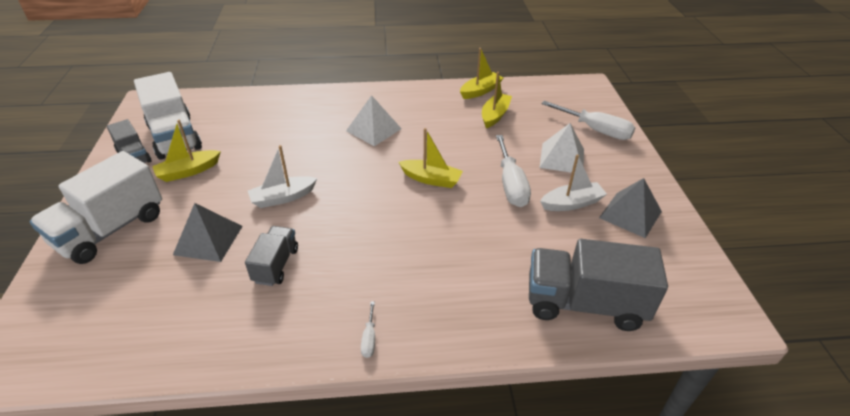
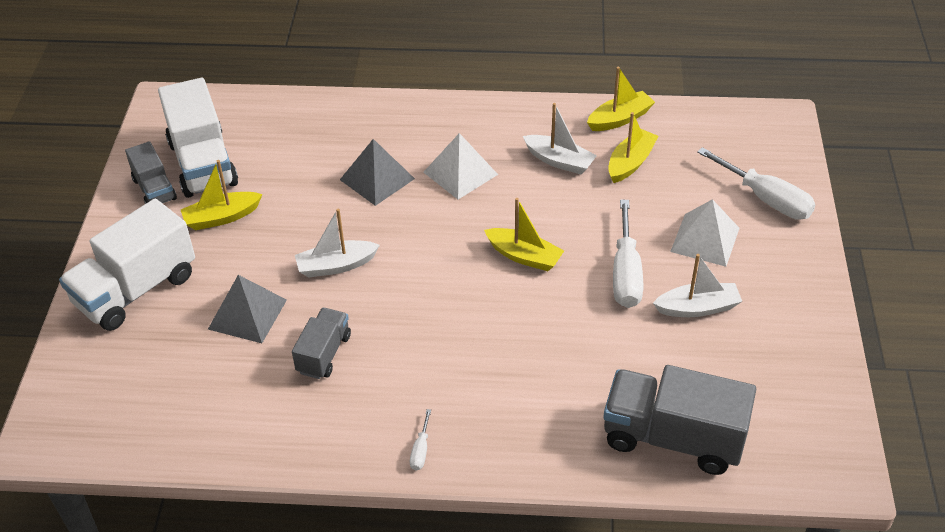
camera: 10 degrees right, 5 degrees up
grey pyramid [599,178,662,238] -> grey pyramid moved to [340,139,415,206]
none -> white boat [523,103,597,174]

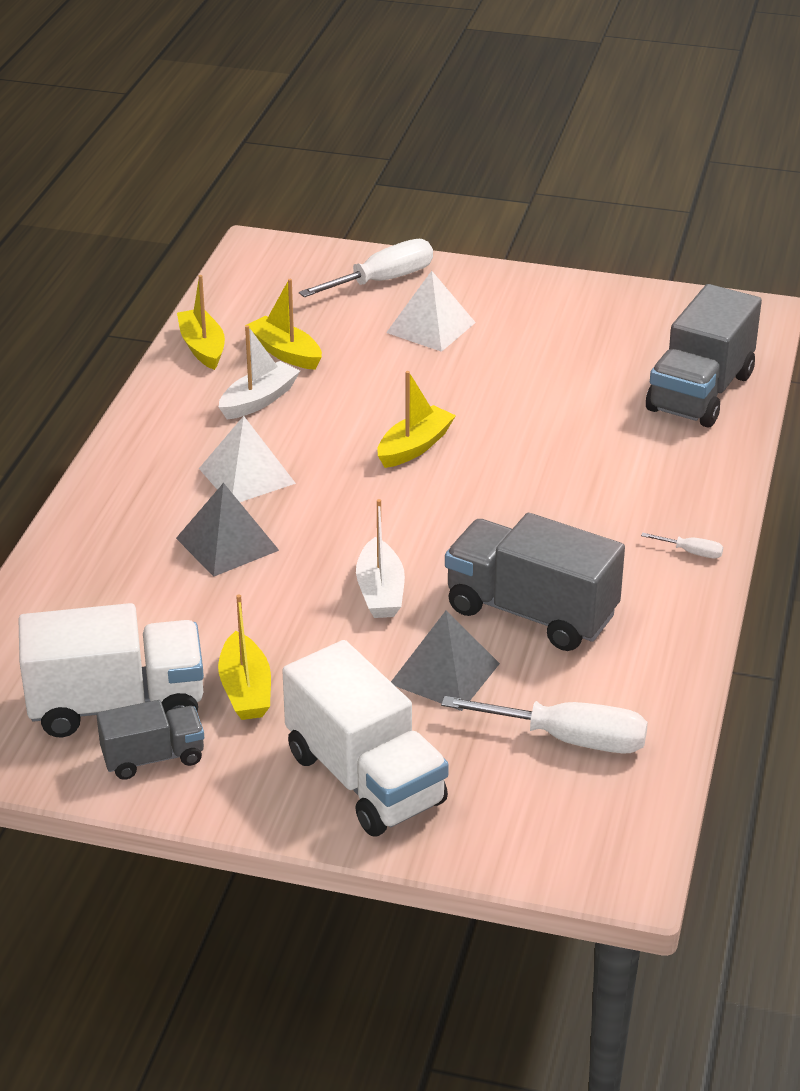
camera: 80 degrees left, 10 degrees down
grey truck [292,308,351,379] -> grey truck [445,513,625,651], size x1.81
white screwdriver [613,200,643,308] -> white screwdriver moved to [441,696,648,753]
white boat [653,254,742,317] -> none

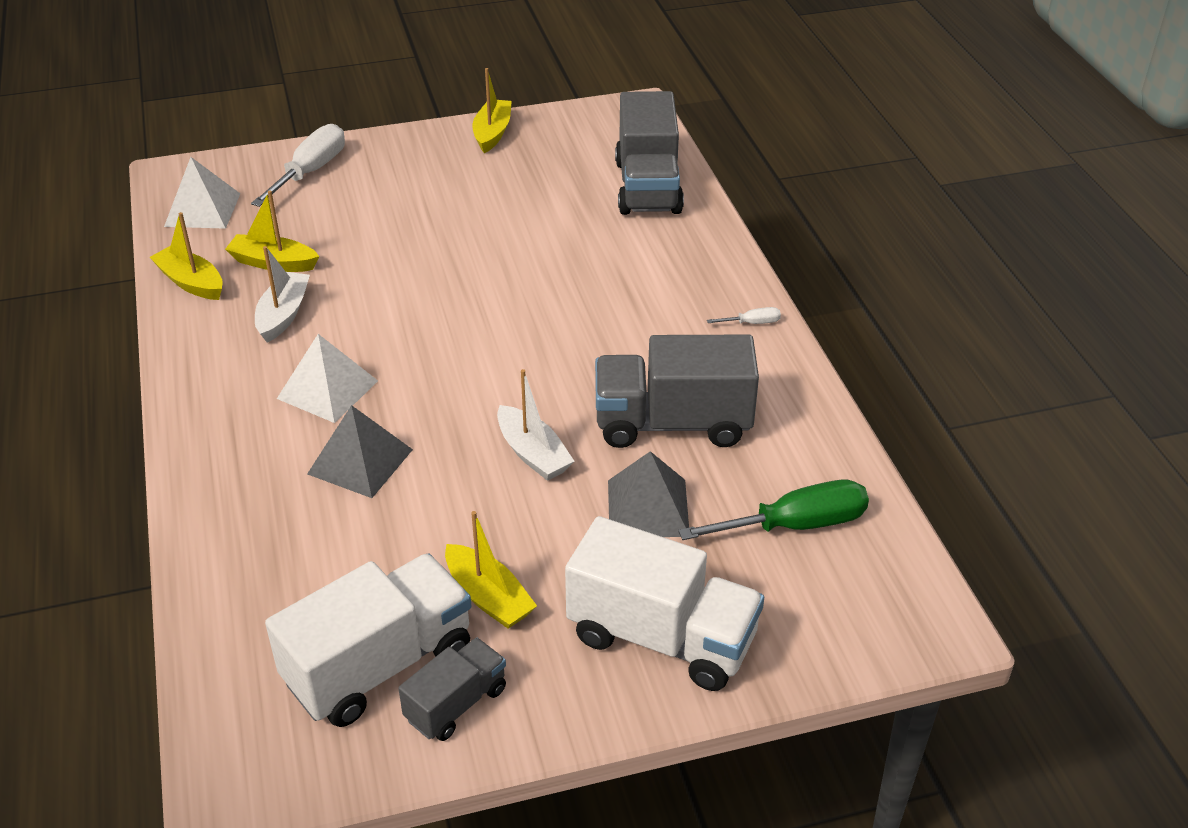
camera: 30 degrees left, 5 degrees up
yellow boat [377,371,456,468] -> yellow boat moved to [472,68,512,153]
white pyramid [386,271,476,352] -> white pyramid moved to [164,157,240,229]
white screwdriver [441,696,648,753] -> green screwdriver [678,480,869,540]

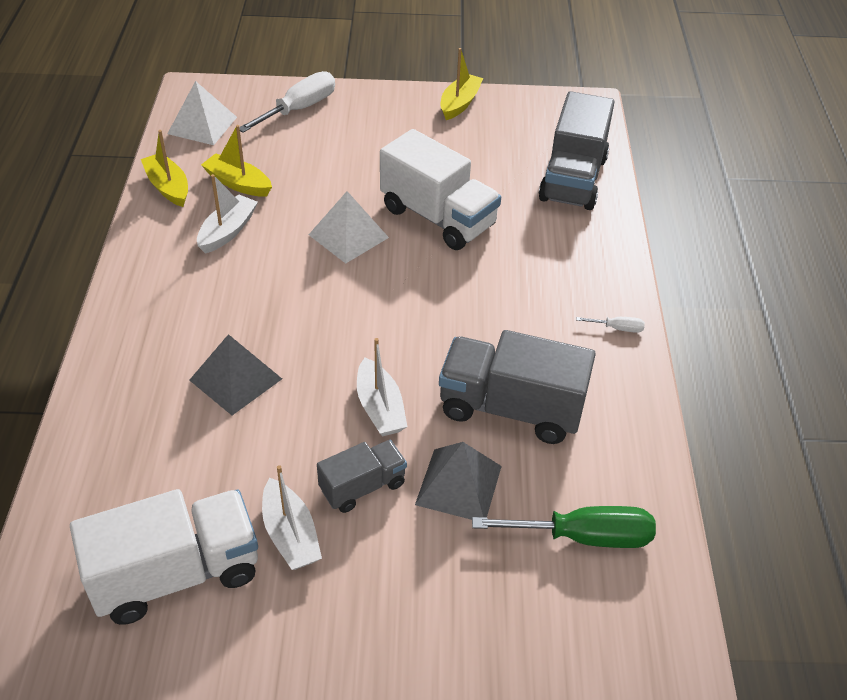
camera: 15 degrees right, 5 degrees up
white pyramid [277,334,378,423] -> white pyramid moved to [309,191,389,264]
grey truck [398,638,506,741] -> grey truck moved to [317,440,407,513]
yellow boat [445,511,537,629] -> white boat [262,465,322,570]
white truck [565,516,764,691] -> white truck moved to [380,129,501,250]

